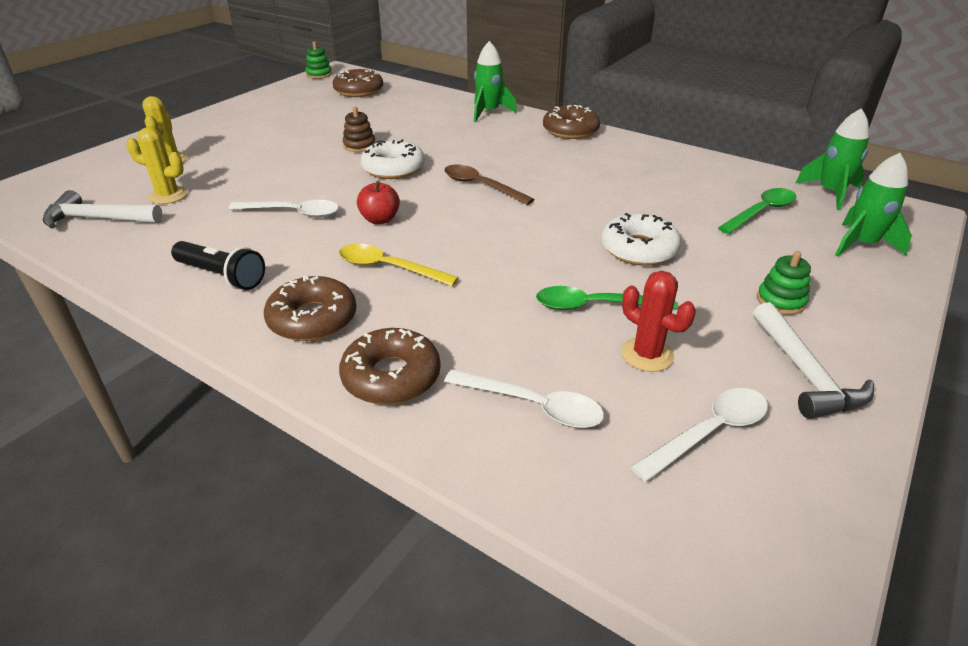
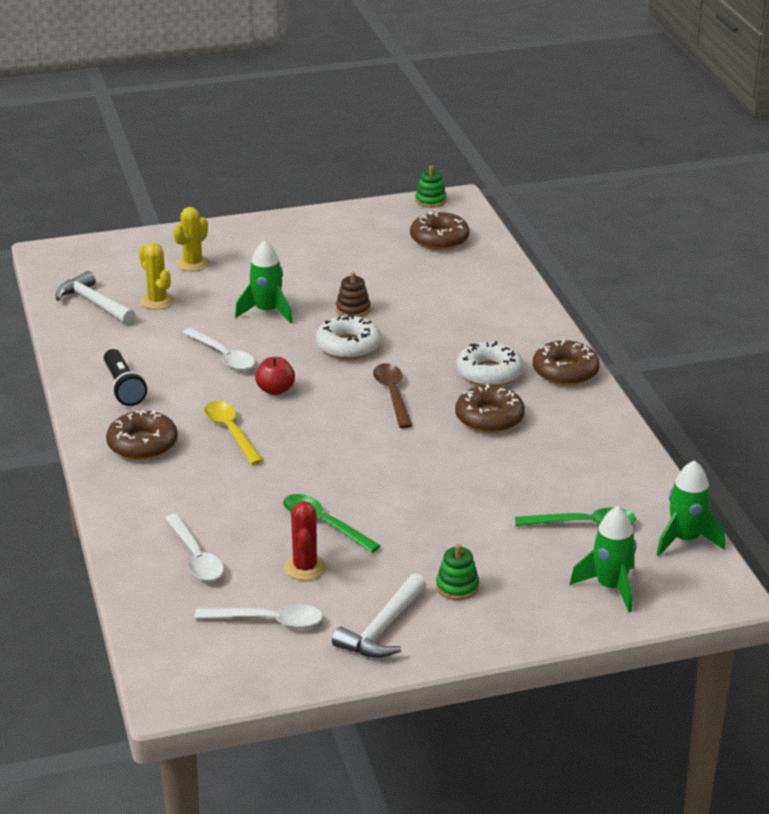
camera: 40 degrees right, 5 degrees down
brown donut [339,328,441,405] -> brown donut moved to [455,384,525,433]
green rocket [474,41,517,122] -> green rocket moved to [235,240,293,323]
white donut [602,213,681,266] -> white donut moved to [456,341,523,386]

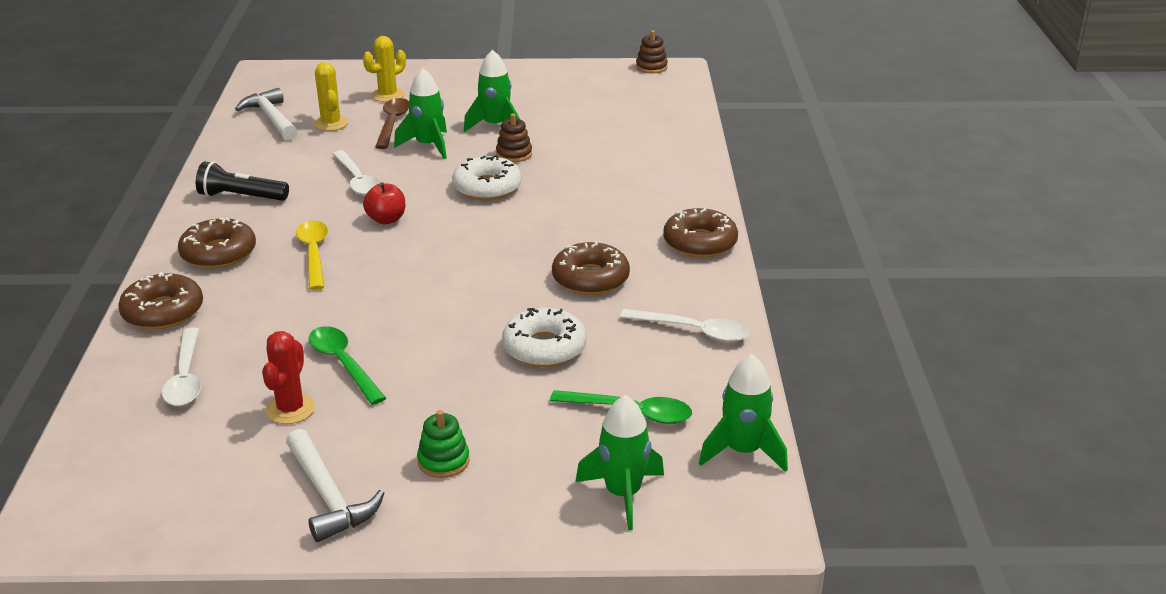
camera: 15 degrees right, 0 degrees up
black flashlight [104,349,147,406] -> black flashlight turned 105 degrees clockwise [196,161,289,201]
white spoon [194,604,323,628] -> white spoon moved to [620,309,749,342]
white hammer [332,573,427,658] -> white hammer turned 75 degrees counterclockwise [286,429,384,542]
brown spoon [373,363,412,428] -> brown spoon moved to [375,98,409,149]
brown donut [410,212,469,250] -> brown donut moved to [118,272,203,329]
green stacking toy [415,166,447,208] -> brown stacking toy [636,30,668,73]
white donut [456,341,523,386] -> white donut moved to [502,308,587,367]
none -> green rocket [464,50,520,132]

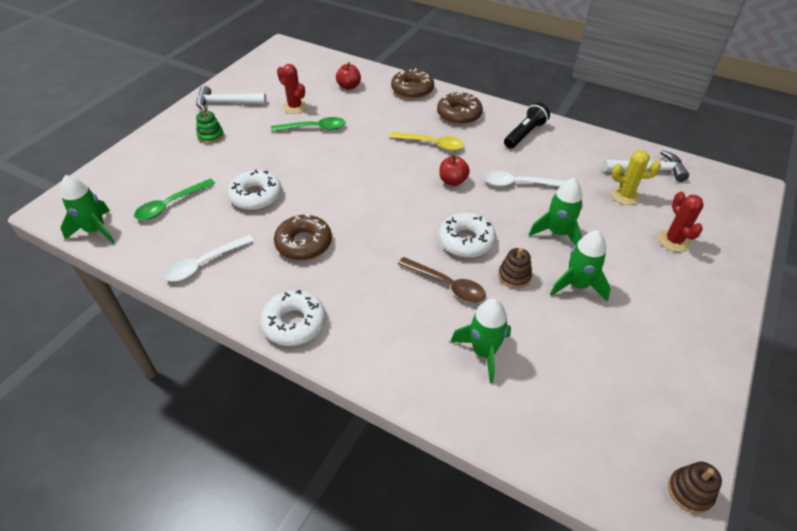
camera: 120 degrees right, 15 degrees up
white spoon [162,327,201,406] -> red apple [336,62,361,90]
yellow cactus [363,36,406,102] -> red cactus [658,191,704,252]
brown spoon [375,98,409,149] -> brown spoon moved to [398,257,486,302]
green rocket [575,395,664,530] -> green rocket moved to [451,299,511,383]
brown donut [663,207,738,258] -> white donut [260,290,326,346]

